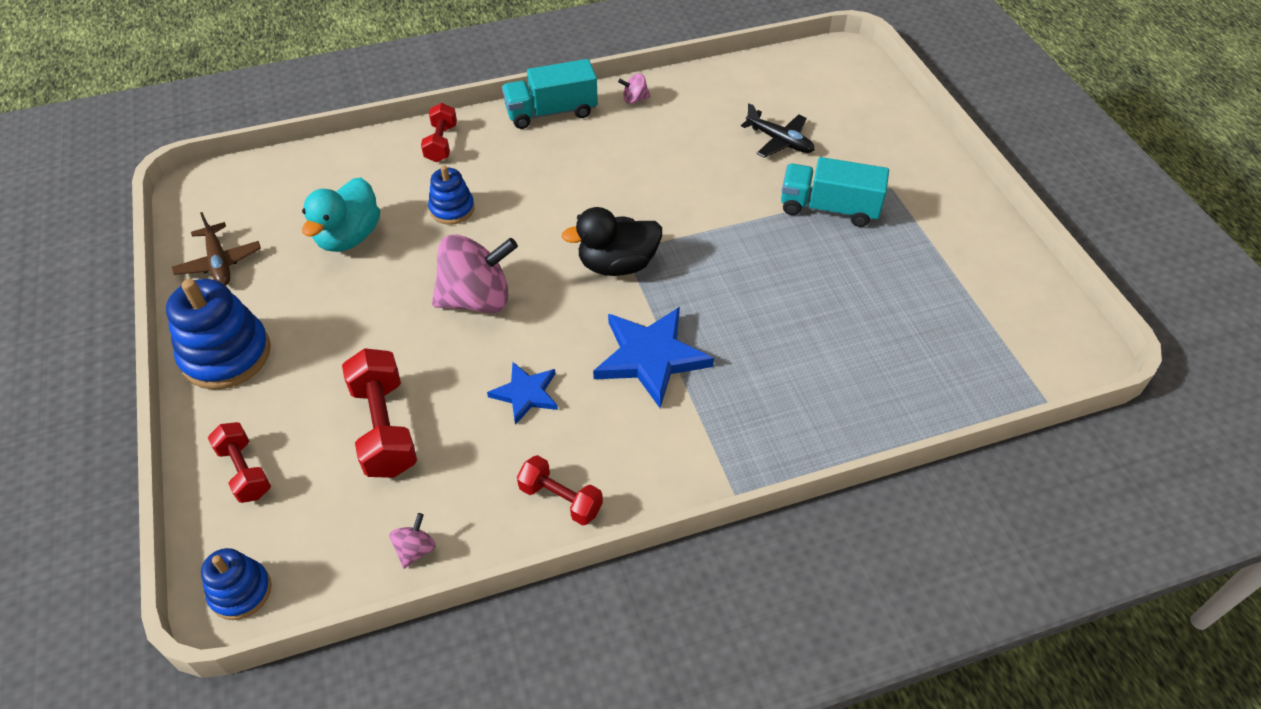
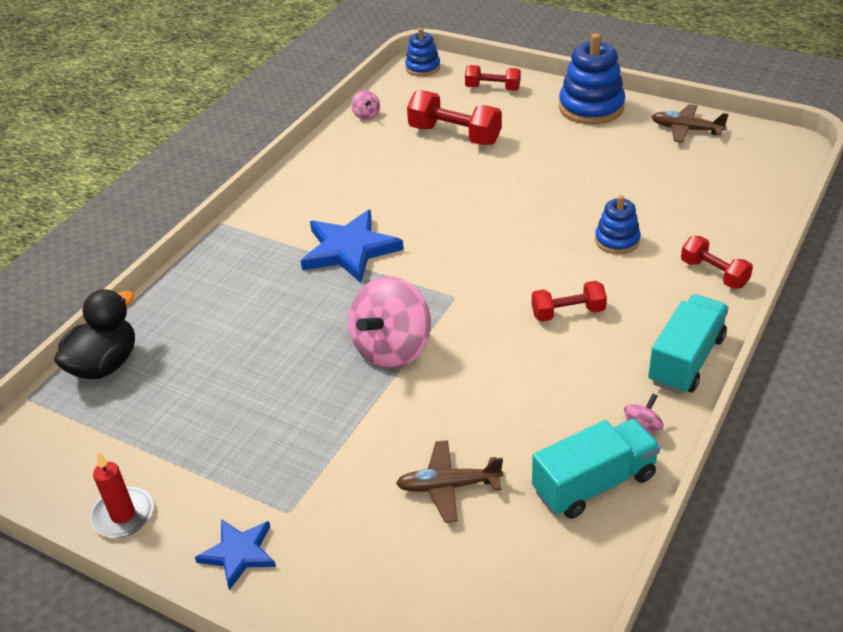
camera: 140 degrees right, 10 degrees down
turquoise duck [302,177,380,252] -> none
pink spinning top [432,234,518,313] -> pink spinning top moved to [348,276,431,369]
blue star [487,362,558,425] -> blue star moved to [195,519,276,590]
red dumbbell [517,455,603,526] -> red dumbbell moved to [532,281,607,322]
black duck [562,207,662,276] -> black duck moved to [54,289,135,379]
black plane [741,103,814,158] -> brown plane [396,440,503,522]
turquoise truck [781,157,889,227] -> turquoise truck moved to [532,419,661,519]
none -> red candle [90,452,153,538]

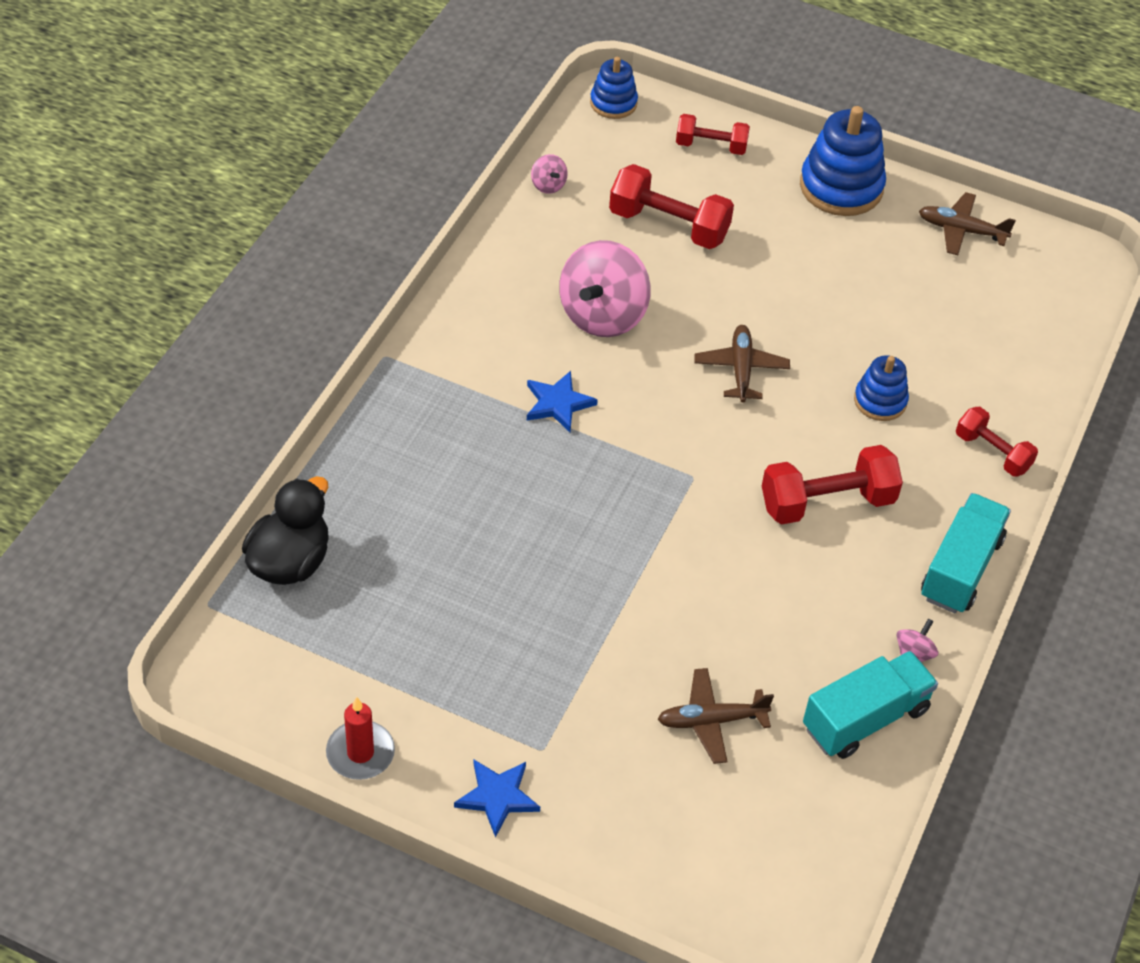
camera: 10 degrees left, 10 degrees up
blue star [301,209,404,283] -> blue star [527,371,598,432], size x0.59
pink spinning top [348,276,431,369] -> pink spinning top moved to [559,240,651,337]
red dumbbell [532,281,607,322] -> red dumbbell [762,445,903,524], size x1.60
none -> brown plane [695,325,790,403]

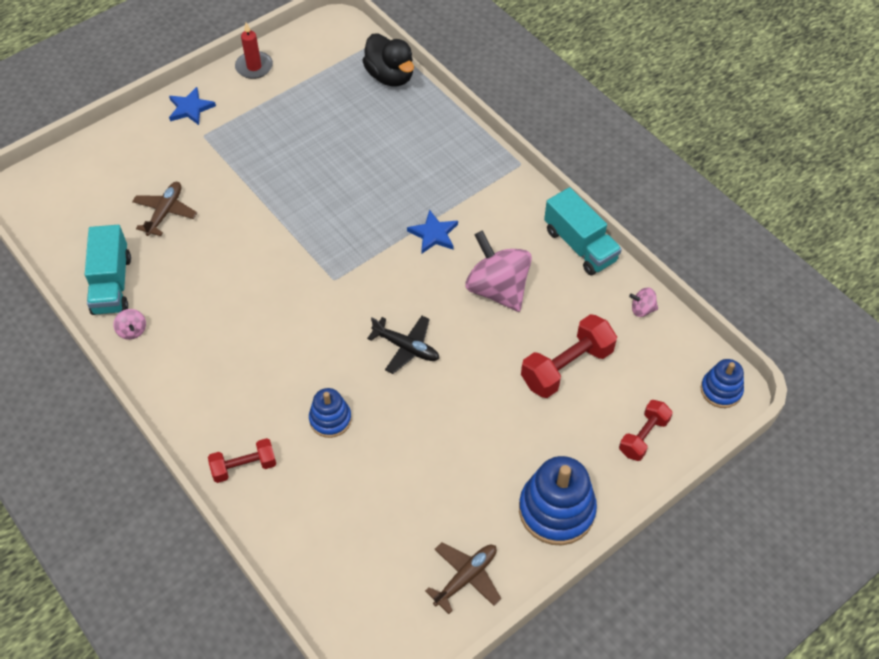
camera: 120 degrees right, 5 degrees up
brown plane [695,325,790,403] -> black plane [367,316,439,374]
red dumbbell [762,445,903,524] -> none
turquoise truck [921,493,1011,614] -> turquoise truck moved to [544,187,622,275]

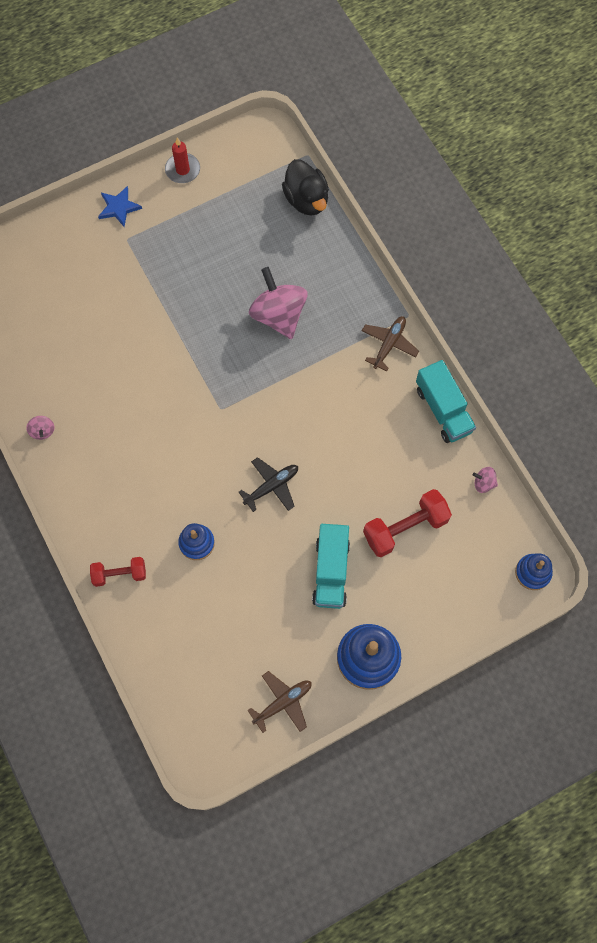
camera: 10 degrees right, 15 degrees up
turquoise truck [85,225,131,315] -> turquoise truck moved to [312,524,350,609]
brown plane [132,182,197,236] -> brown plane moved to [362,316,419,371]
black plane [367,316,439,374] -> black plane turned 75 degrees counterclockwise [239,457,298,512]
blue star [407,210,458,254] -> none
pink spinning top [465,230,532,312] -> pink spinning top moved to [249,267,307,339]
red dumbbell [619,400,673,461] -> none

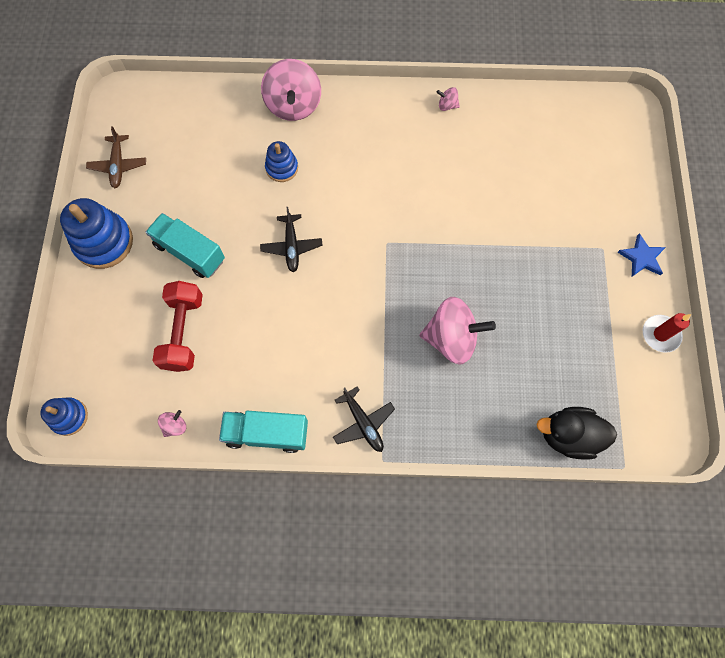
camera: 120 degrees right, 0 degrees up
red dumbbell [90,557,146,587] -> pink spinning top [261,59,321,121]
brown plane [362,316,419,371] -> black plane [333,386,395,452]

